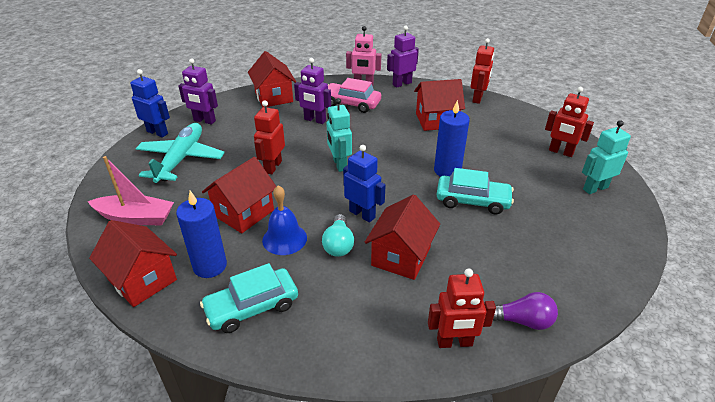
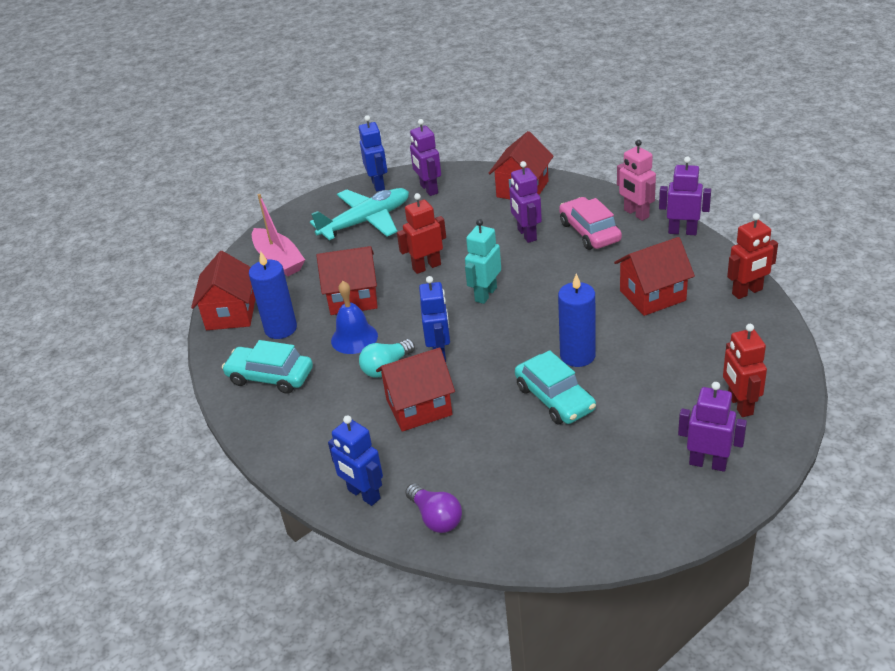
camera: 50 degrees right, 0 degrees up
red house [414,79,465,131] -> red house turned 60 degrees counterclockwise [614,237,695,316]
red robot [428,268,496,348] -> blue robot [328,415,383,506]
turquoise robot [582,120,631,194] -> purple robot [678,382,747,472]

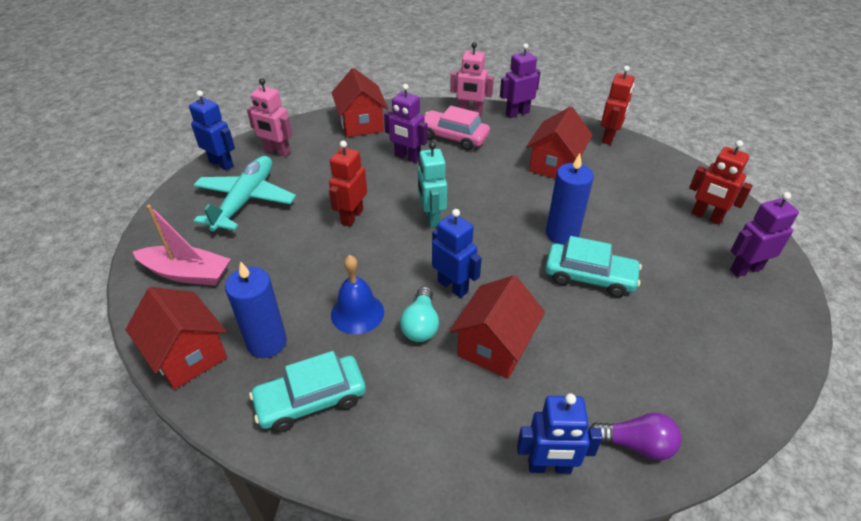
camera: 45 degrees left, 5 degrees up
red house [316,246,378,315] -> none
purple robot [410,119,441,196] -> pink robot [247,78,292,156]

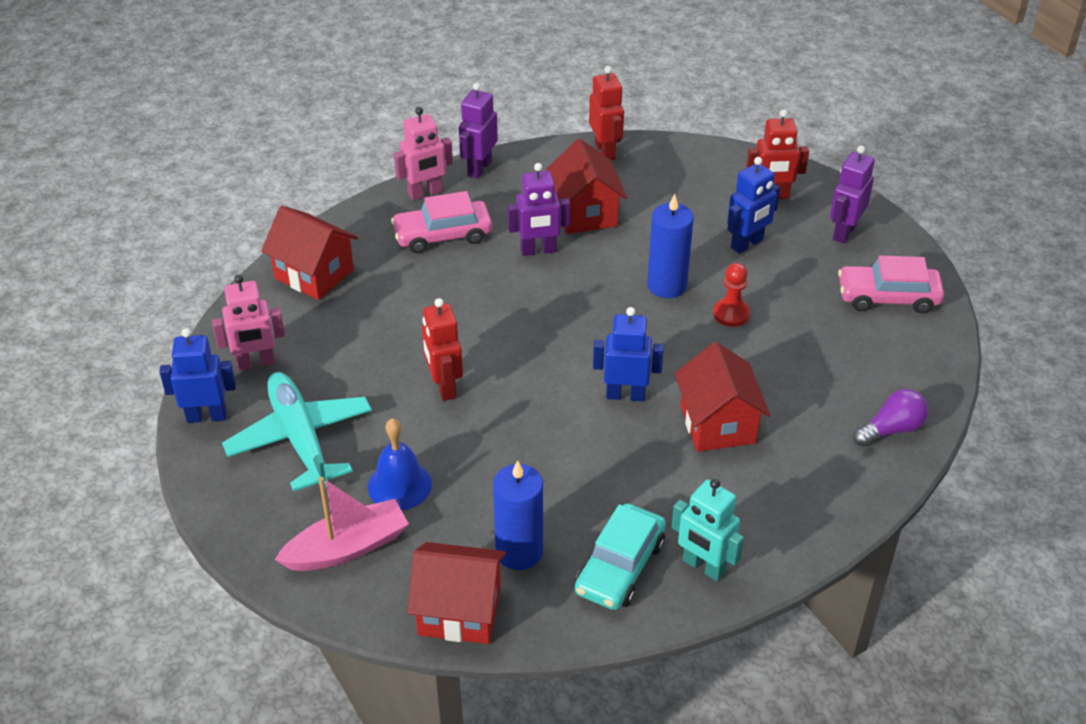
camera: 40 degrees left, 0 degrees up
blue bell [331,255,384,334] -> blue bell moved to [368,418,432,510]
purple robot [384,84,427,163] -> purple robot moved to [507,163,570,256]
turquoise light bulb [400,287,439,342] -> none
turquoise robot [418,142,447,228] -> turquoise robot moved to [671,479,744,581]
blue robot [517,393,603,474] -> blue robot moved to [727,157,780,254]
turquoise car [545,236,642,297] -> red pawn [713,263,750,327]
none -> pink car [838,255,944,314]

